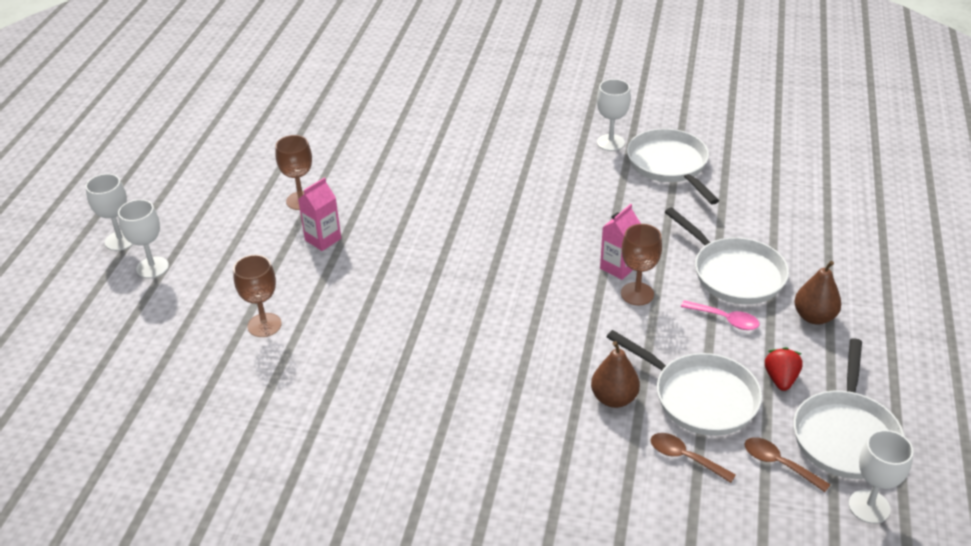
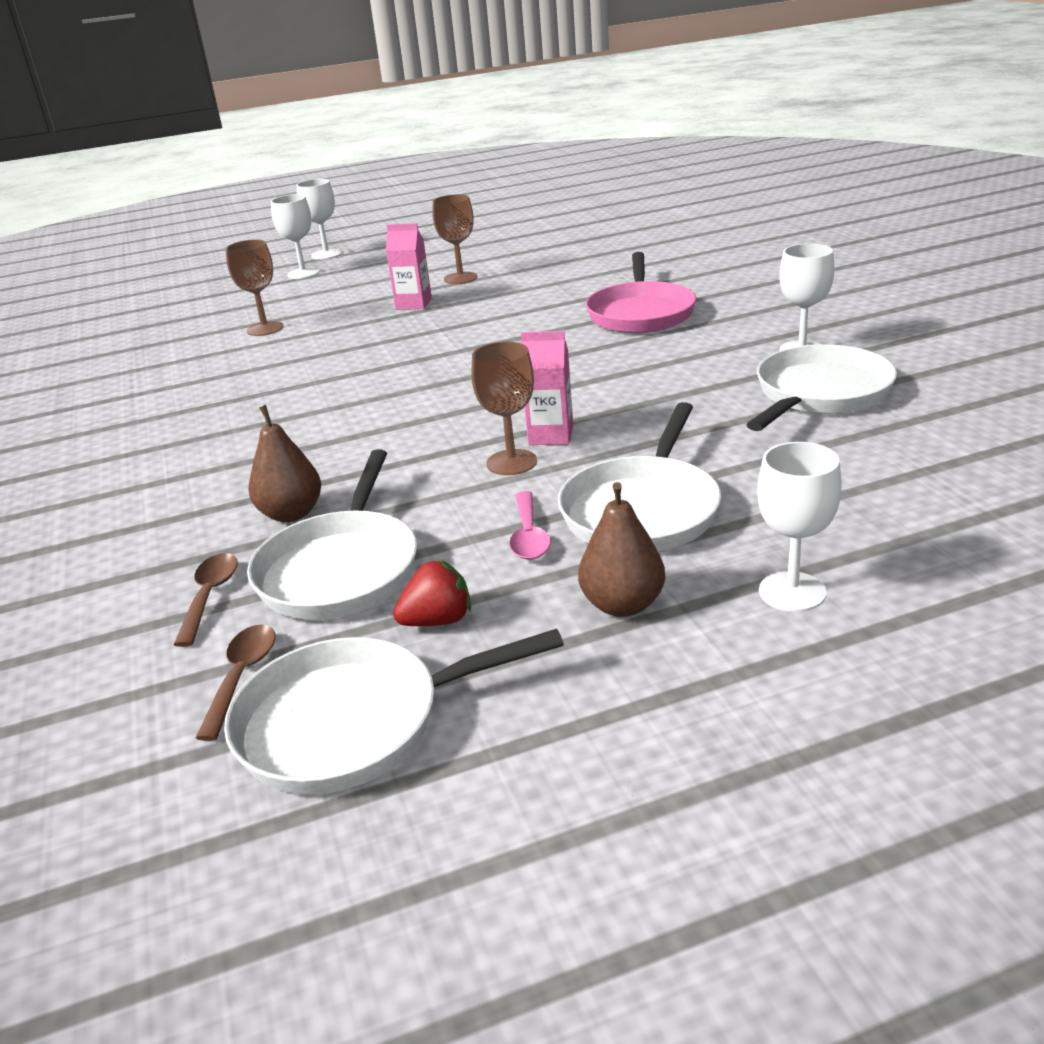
camera: 60 degrees right, 10 degrees down
white goblet [849,430,914,524] -> white goblet moved to [757,442,842,612]
none -> pink pan [585,252,696,333]

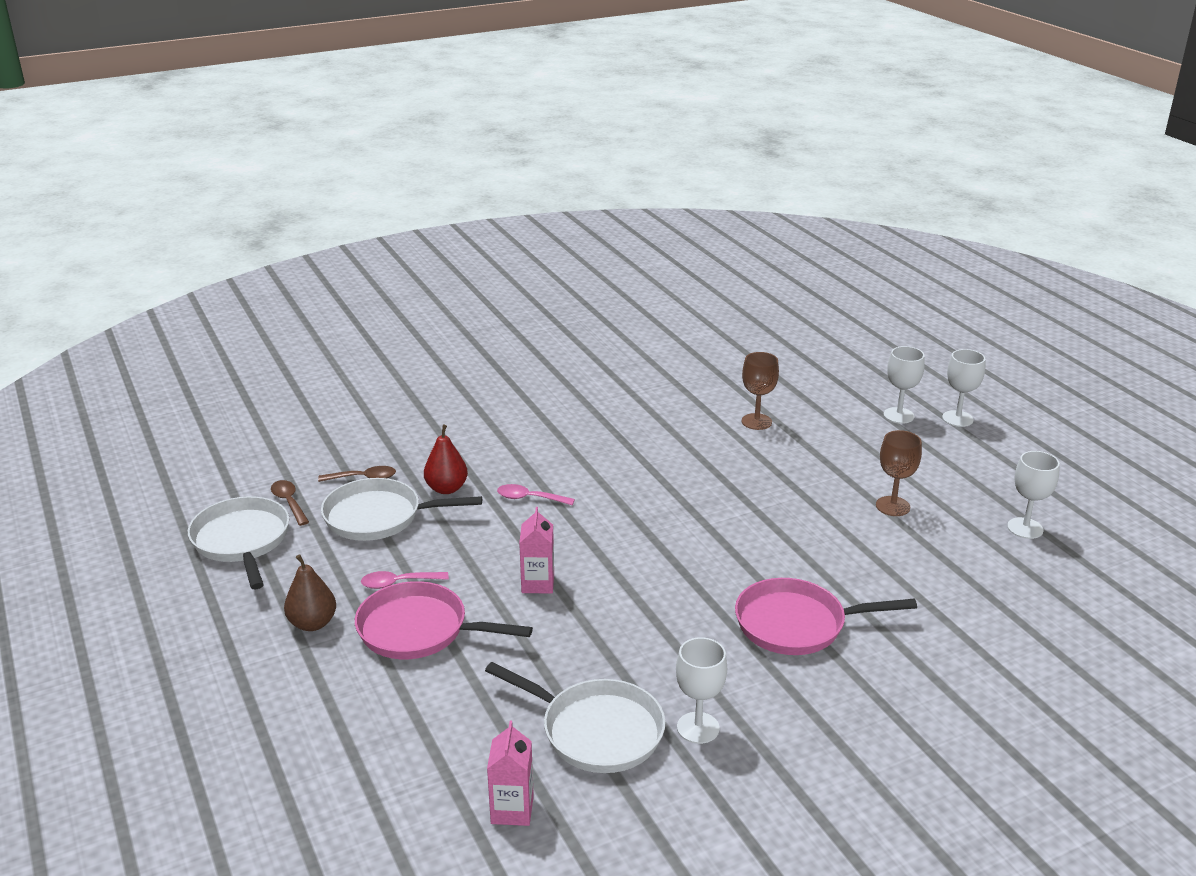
camera: 80 degrees right, 0 degrees up
brown spoon [196,624,276,741] -> brown spoon turned 120 degrees counterclockwise [271,480,309,526]
brown pear [248,405,321,522] -> red pear [424,425,468,494]
pink carton [386,223,432,310] -> pink carton moved to [487,721,534,826]
red strawberry [393,559,471,626] -> none
brown goblet [472,342,537,475] -> none
white pan [558,402,721,552] -> pink pan [355,581,533,659]
white goblet [757,442,842,612] -> white goblet moved to [1007,451,1060,539]
none -> pink spoon [497,484,575,505]

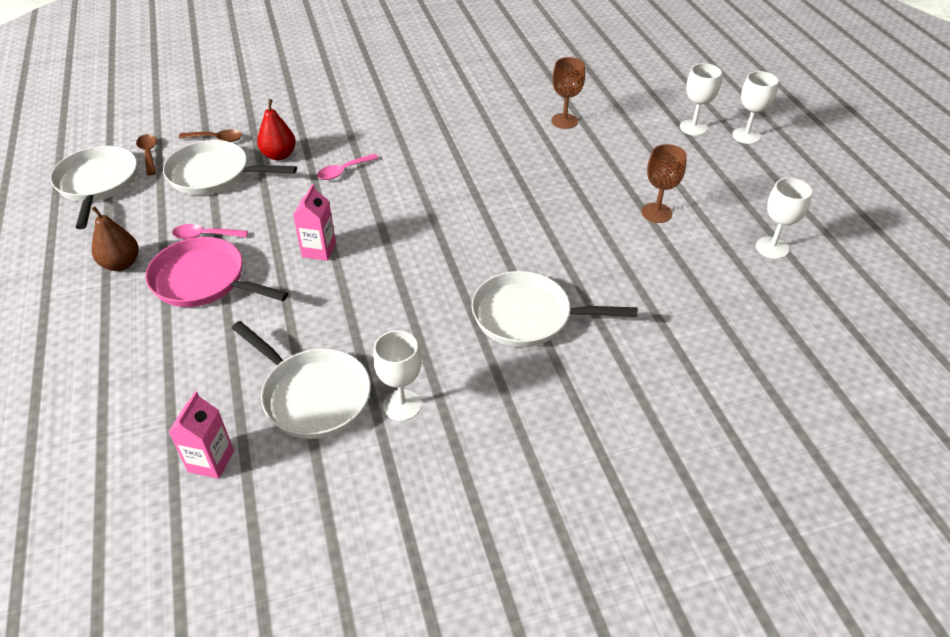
camera: 10 degrees right, 15 degrees up
pink spoon [497,484,575,505] -> pink spoon turned 60 degrees counterclockwise [317,154,378,180]
pink pan [735,578,917,655] -> white pan [471,271,638,347]

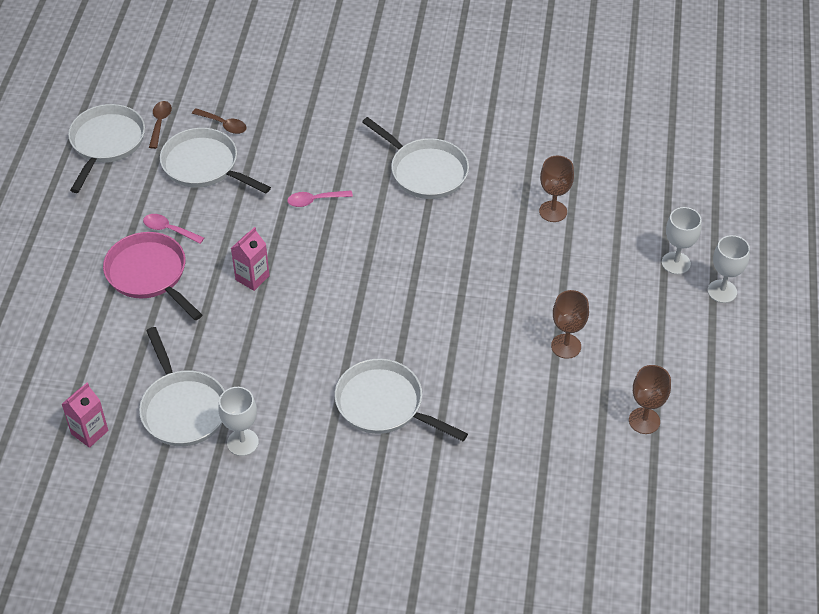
camera: 25 degrees right, 5 degrees up
brown pear [91,206,139,271] -> none
red pear [257,99,296,160] -> none
white goblet [756,178,812,259] -> brown goblet [629,365,671,434]
none -> white pan [362,117,469,199]

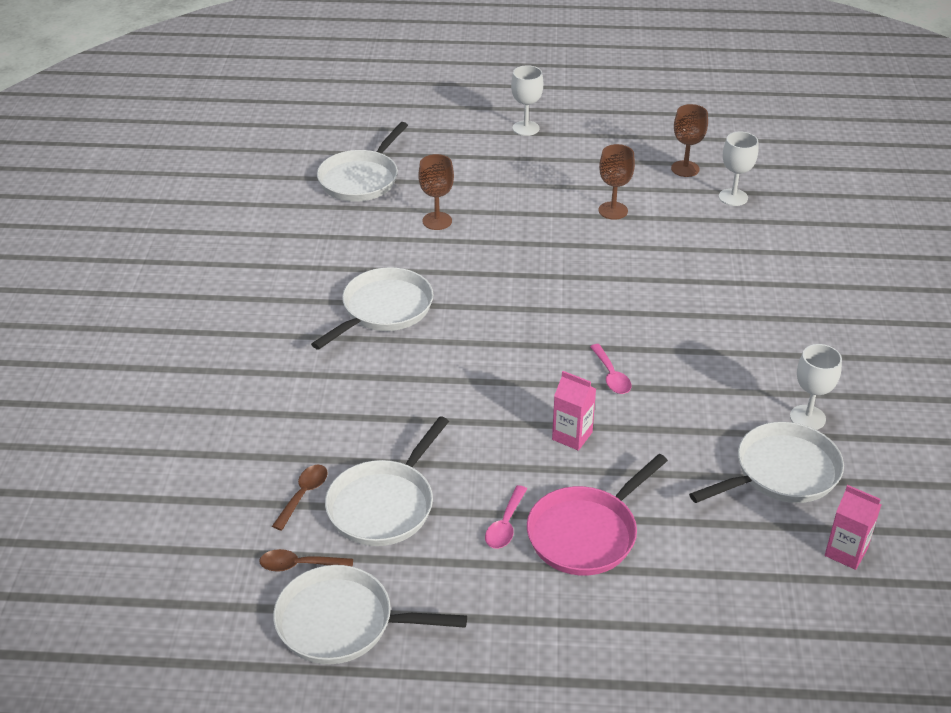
camera: 95 degrees left, 10 degrees down
pink spoon [287,190,353,207] -> pink spoon moved to [590,344,632,394]
white pan [335,359,468,441] -> white pan moved to [317,122,408,202]
white goblet [662,207,702,274] -> white goblet moved to [719,132,758,206]

